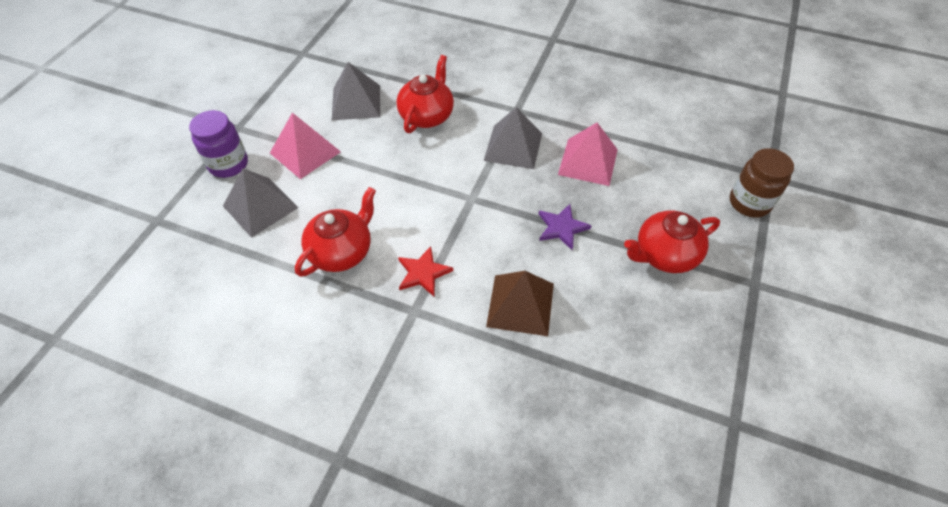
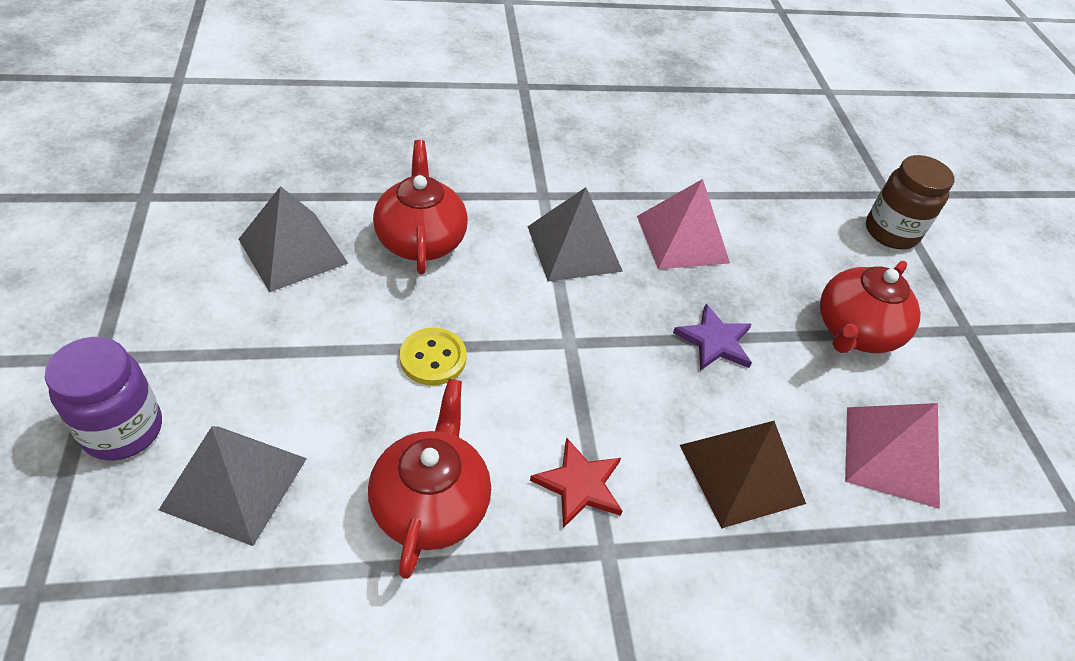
camera: 35 degrees left, 5 degrees down
pink pyramid [270,113,341,179] -> pink pyramid moved to [845,403,940,509]
none -> yellow button [399,327,467,386]

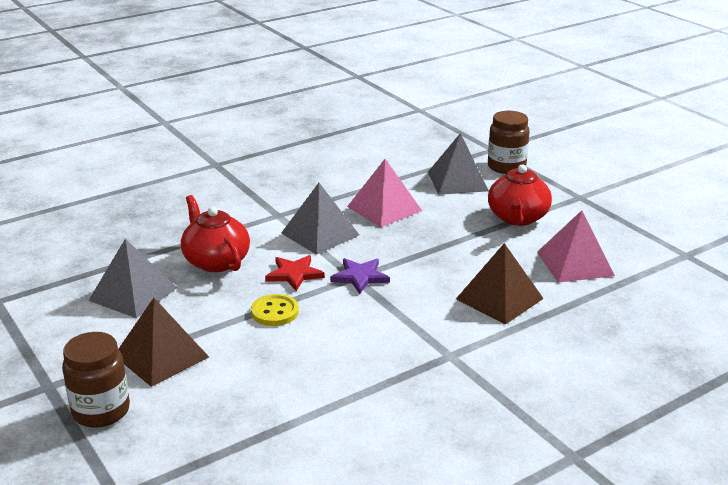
camera: 20 degrees left, 20 degrees down
purple jar [45,337,162,461] -> brown jar [62,332,130,428]
grey pyramid [159,426,307,546] -> grey pyramid moved to [428,133,489,195]
red teapot [368,379,491,579] -> none
red star [530,438,622,528] -> red star moved to [265,255,325,291]
purple star [673,304,752,371] -> purple star moved to [330,258,390,294]
none -> brown pyramid [119,298,209,387]

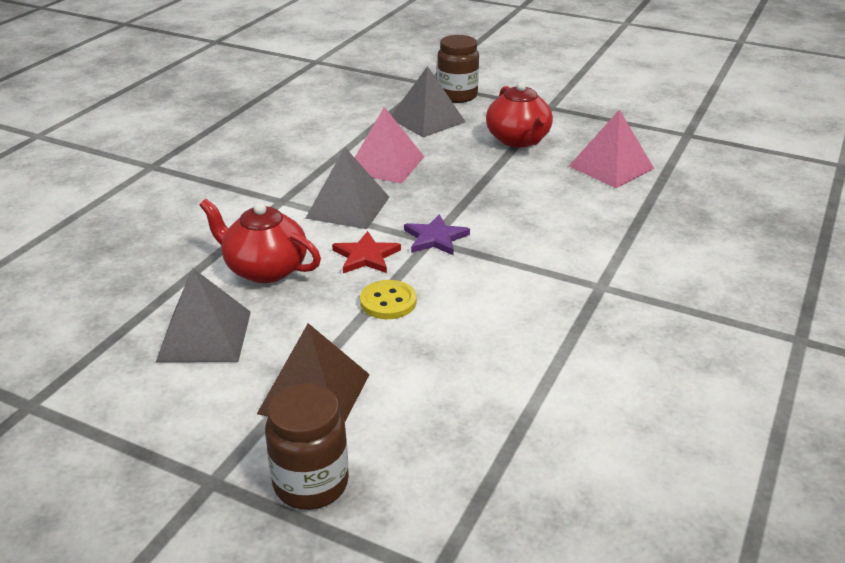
camera: 30 degrees left, 5 degrees up
brown pyramid [456,243,544,325] -> none

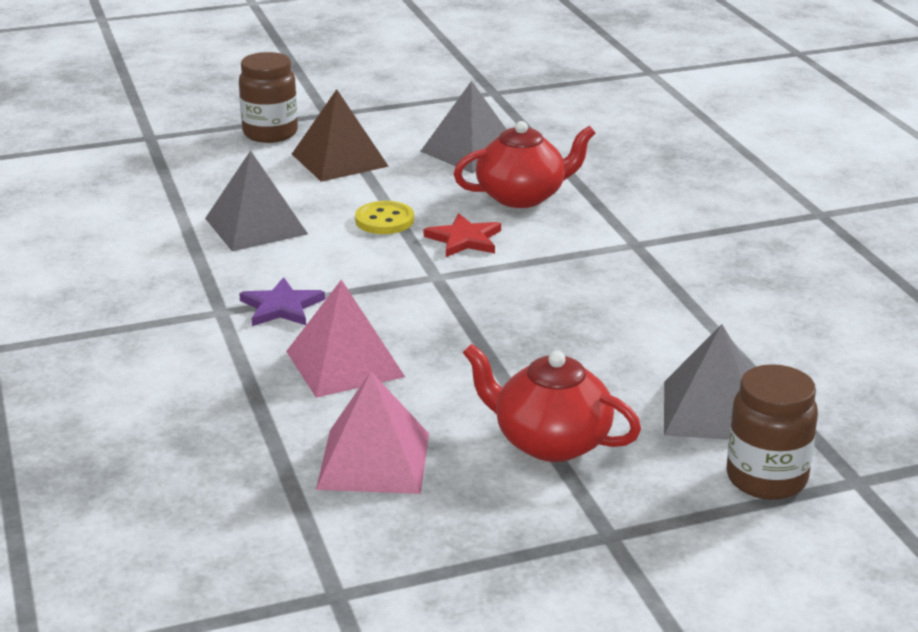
camera: 135 degrees right, 5 degrees down
grey pyramid [305,147,389,229] -> grey pyramid moved to [205,150,308,251]
pink pyramid [355,107,424,184] -> pink pyramid moved to [286,280,405,398]
purple star [404,214,470,256] -> purple star moved to [239,277,325,326]

